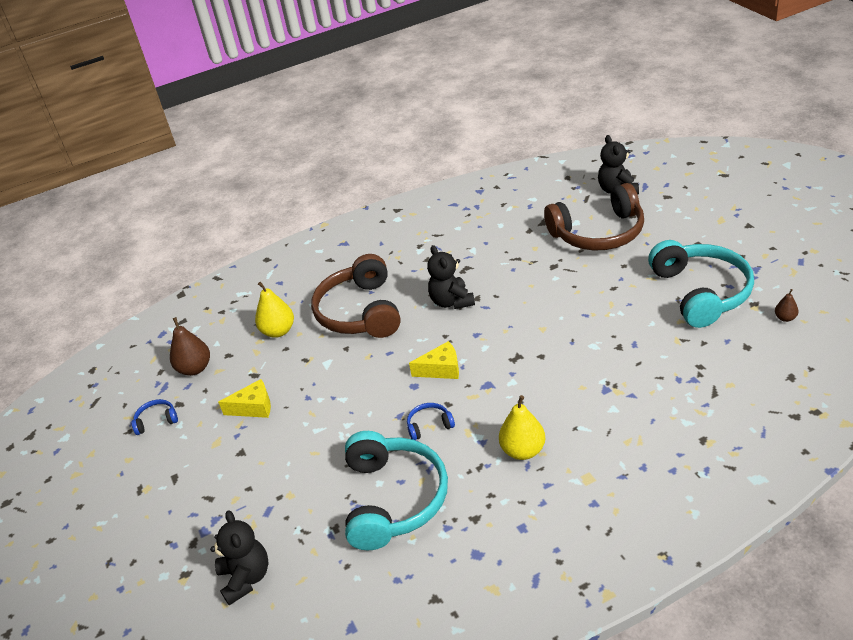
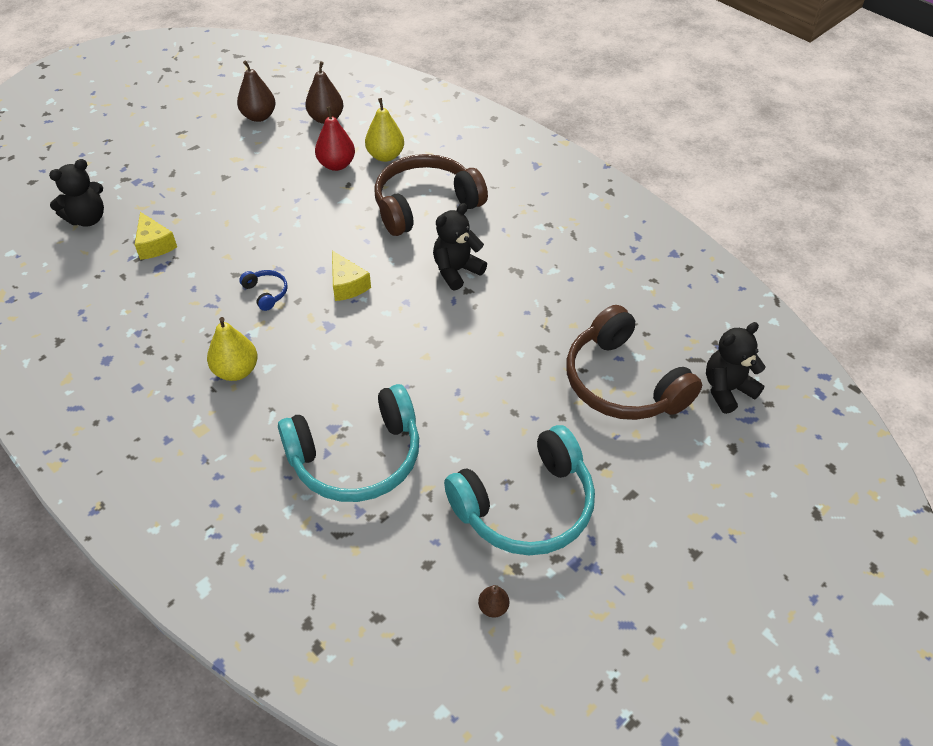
camera: 65 degrees right, 10 degrees up
blue headphones [131,399,178,435] -> brown pear [237,60,276,122]
yellow cheese [218,379,271,418] -> yellow cheese moved to [135,212,177,260]
turquoise headphones [345,431,448,550] -> turquoise headphones moved to [278,384,419,502]
none -> red pear [315,107,355,171]

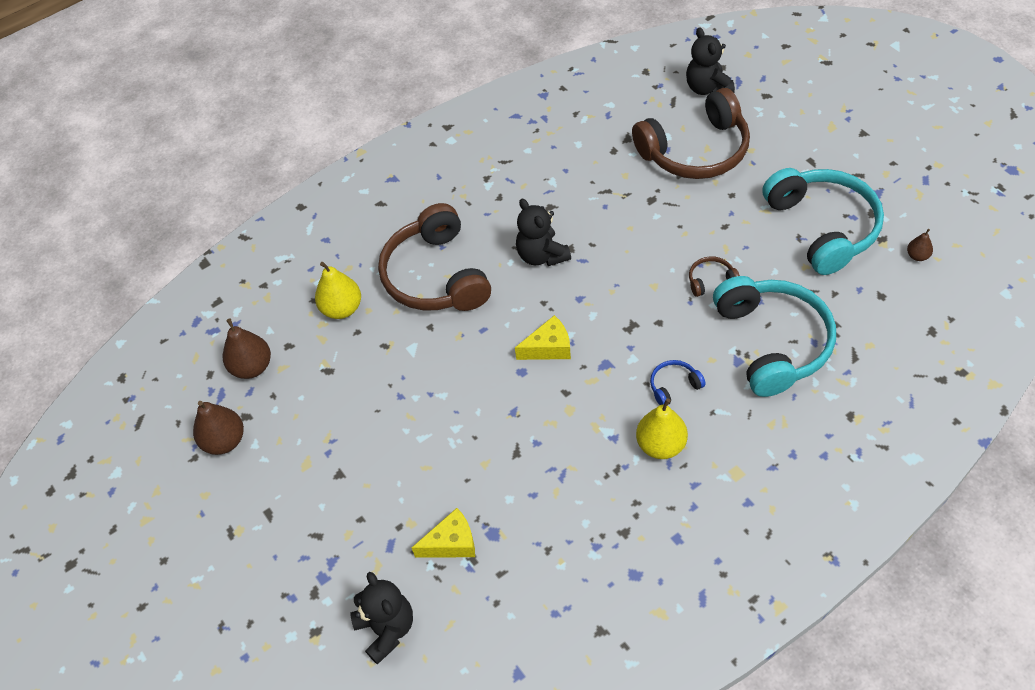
camera: 75 degrees left, 5 degrees up
blue headphones [239,270,288,311] -> blue headphones moved to [650,360,706,405]
red pear [315,107,355,171] -> none
none -> brown headphones [689,256,740,297]

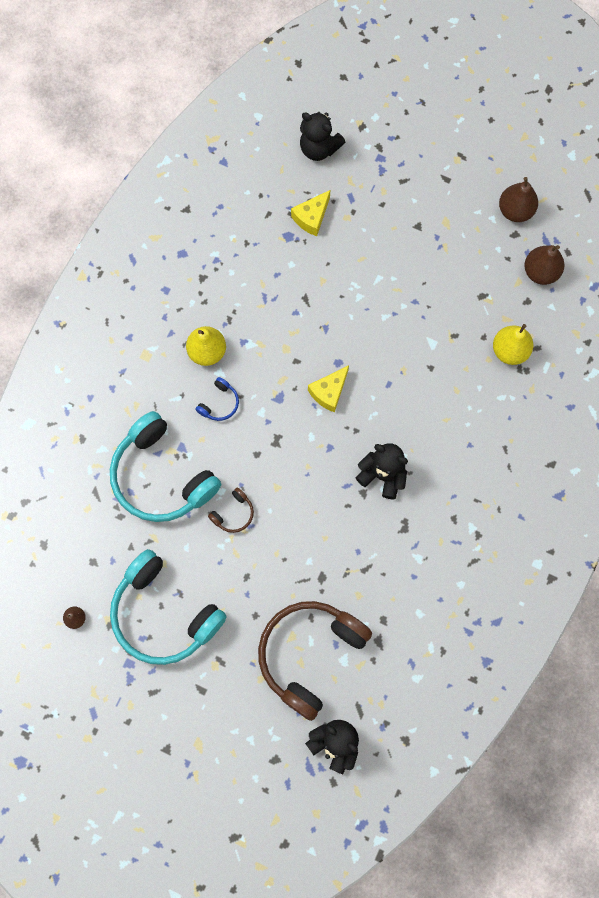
camera: 145 degrees right, 20 degrees up
brown headphones [378,203,491,311] -> none

